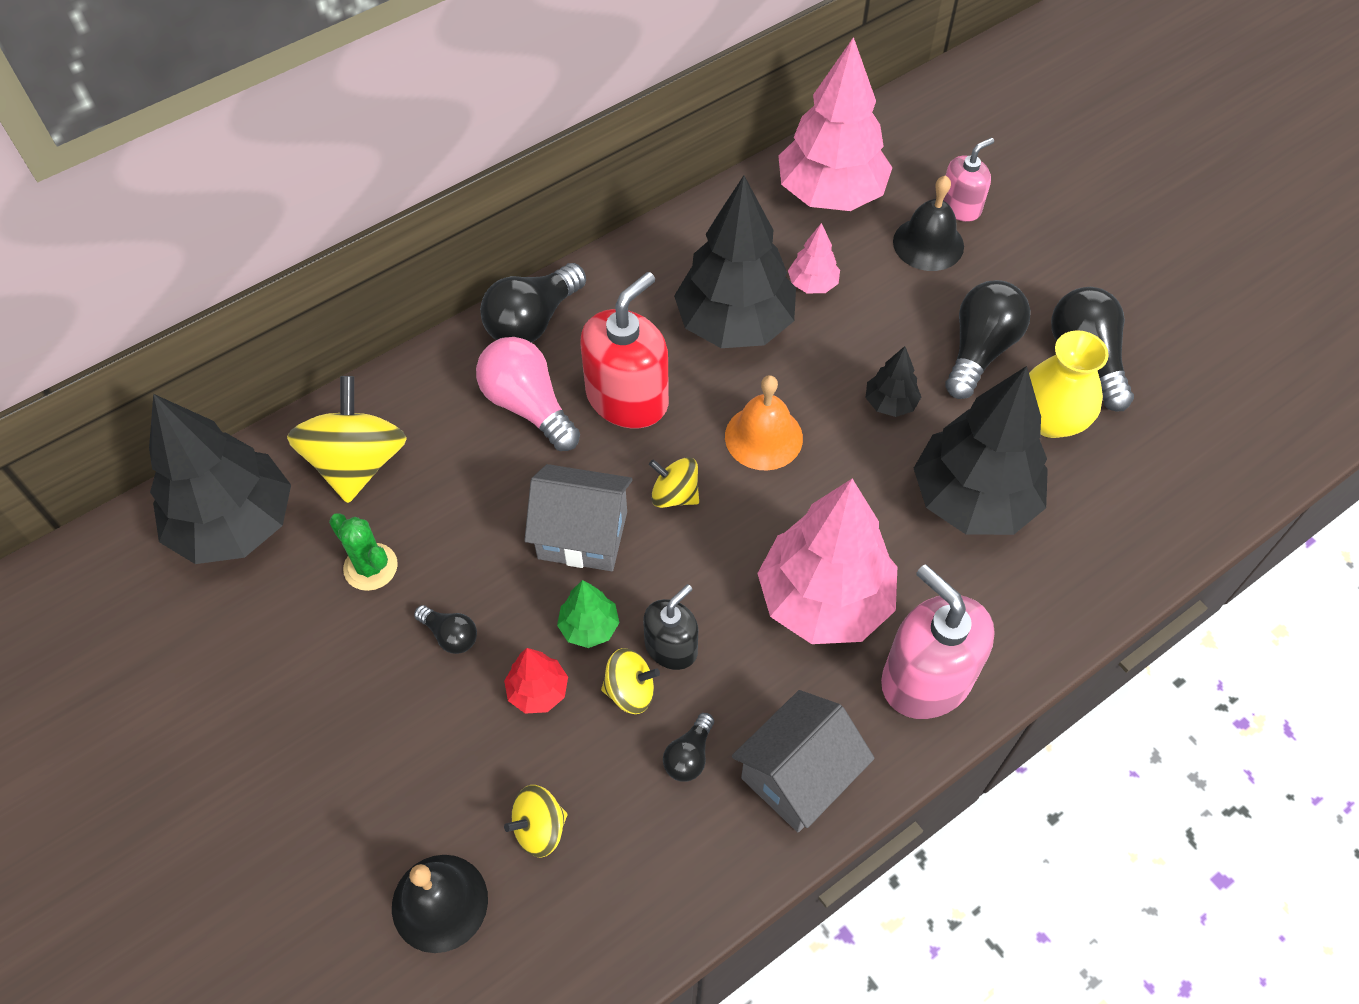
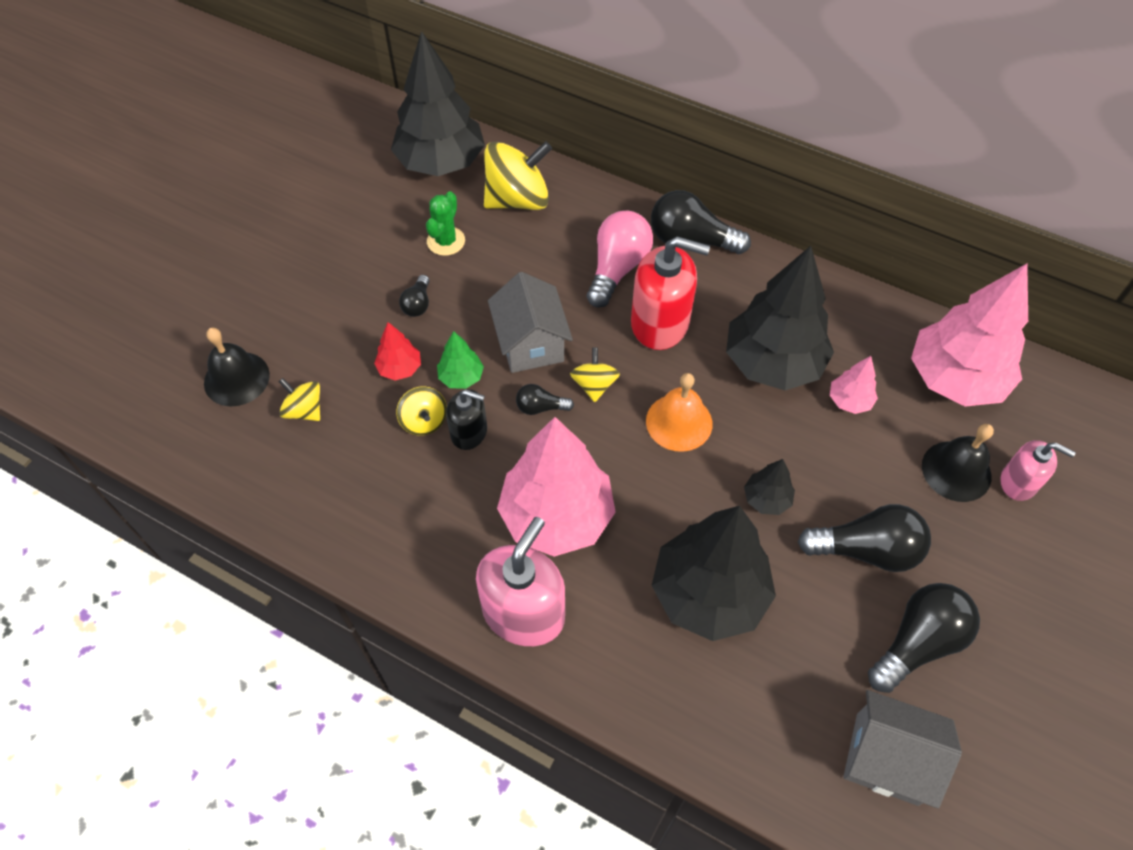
camera: 65 degrees right, 0 degrees up
black light bulb [663,713,714,782] -> black light bulb moved to [516,384,574,415]
grey house [732,690,875,832] -> grey house moved to [843,690,962,809]
yellow vase [1029,330,1109,438] -> none

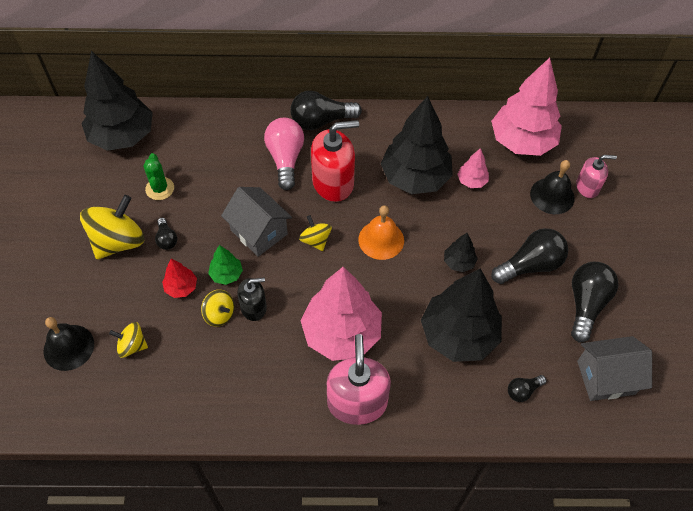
camera: 30 degrees left, 0 degrees up
yellow spinning top [484,141,552,210] -> yellow spinning top moved to [80,195,144,259]
black light bulb [516,384,574,415] -> black light bulb moved to [508,375,546,402]

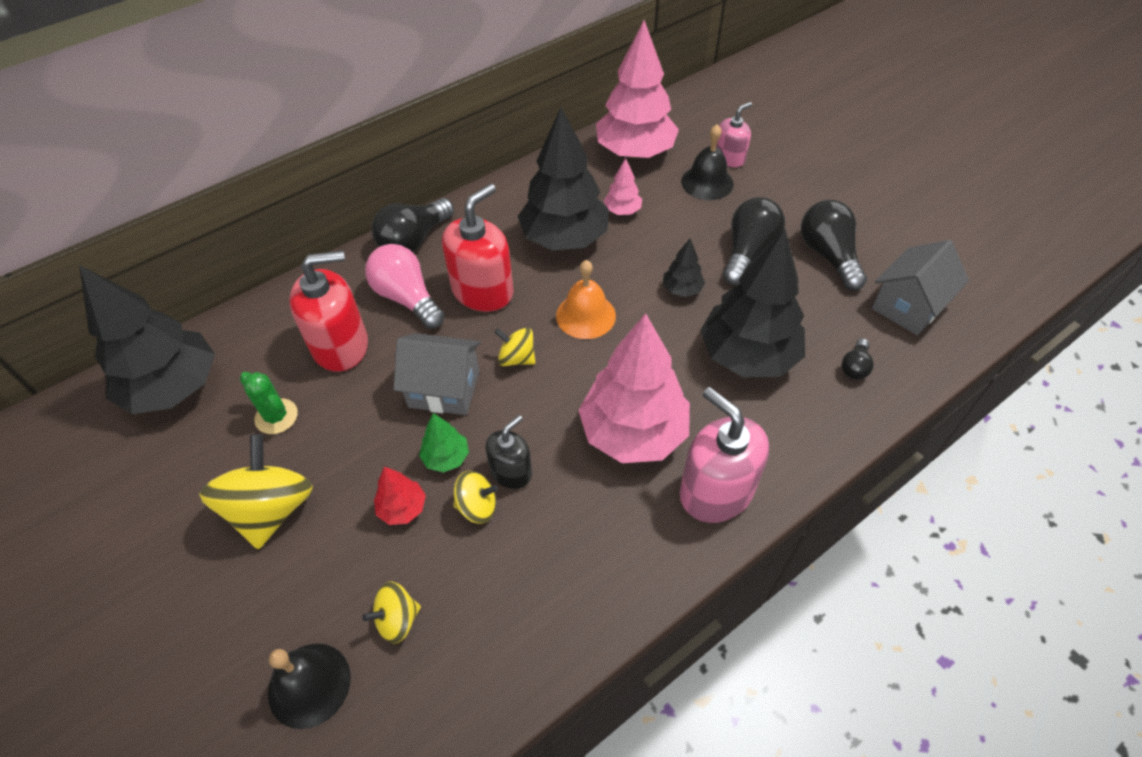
camera: 35 degrees left, 5 degrees down
black light bulb [155,218,177,250] -> none
none -> red soap dispenser [289,251,368,372]

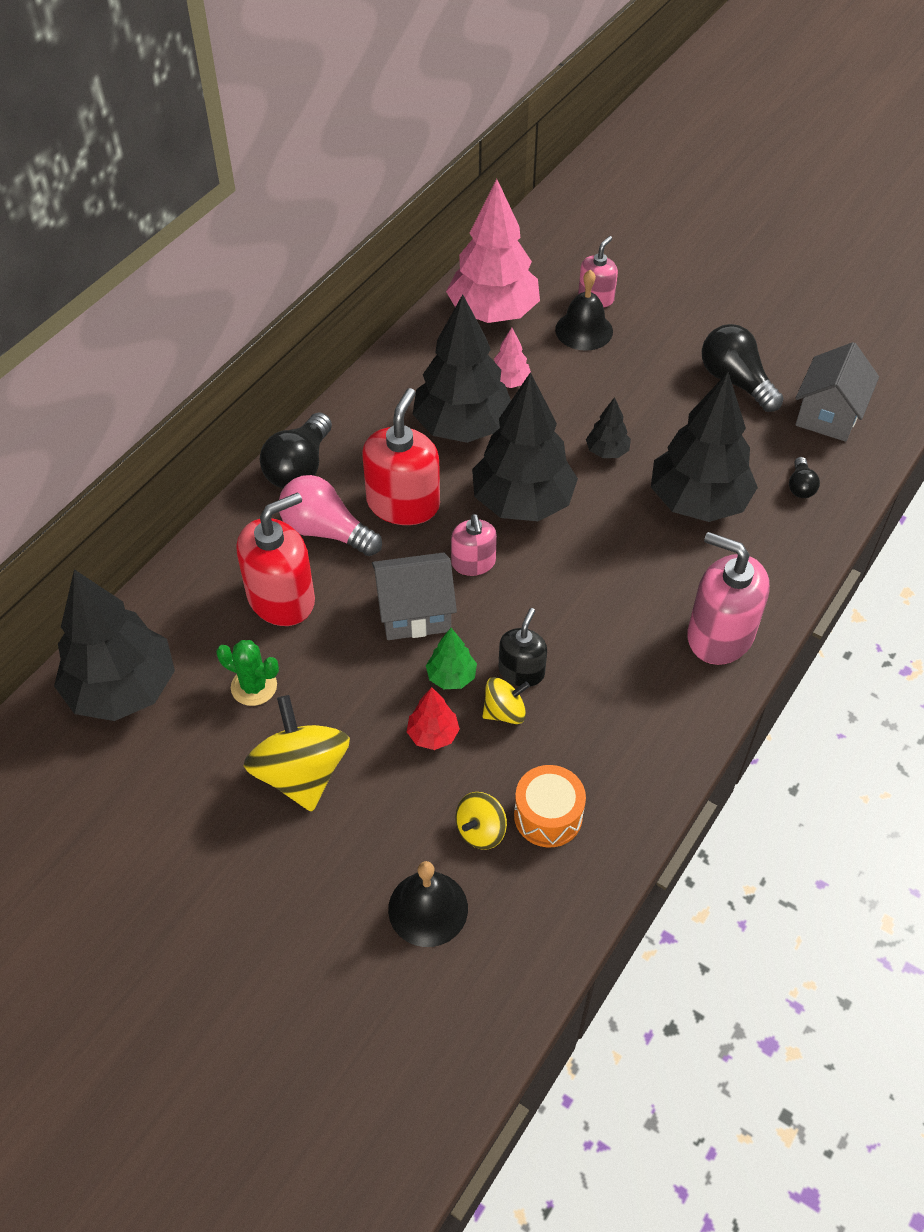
camera: 20 degrees left, 0 degrees up
yellow spinning top [494,328,536,366] -> pink soap dispenser [451,514,497,576]
orange bell [556,260,616,339] -> black tree [472,372,578,521]
pink tree [578,313,690,463] -> none
black light bulb [723,197,785,285] -> none
none -> orange drum [514,765,586,848]

